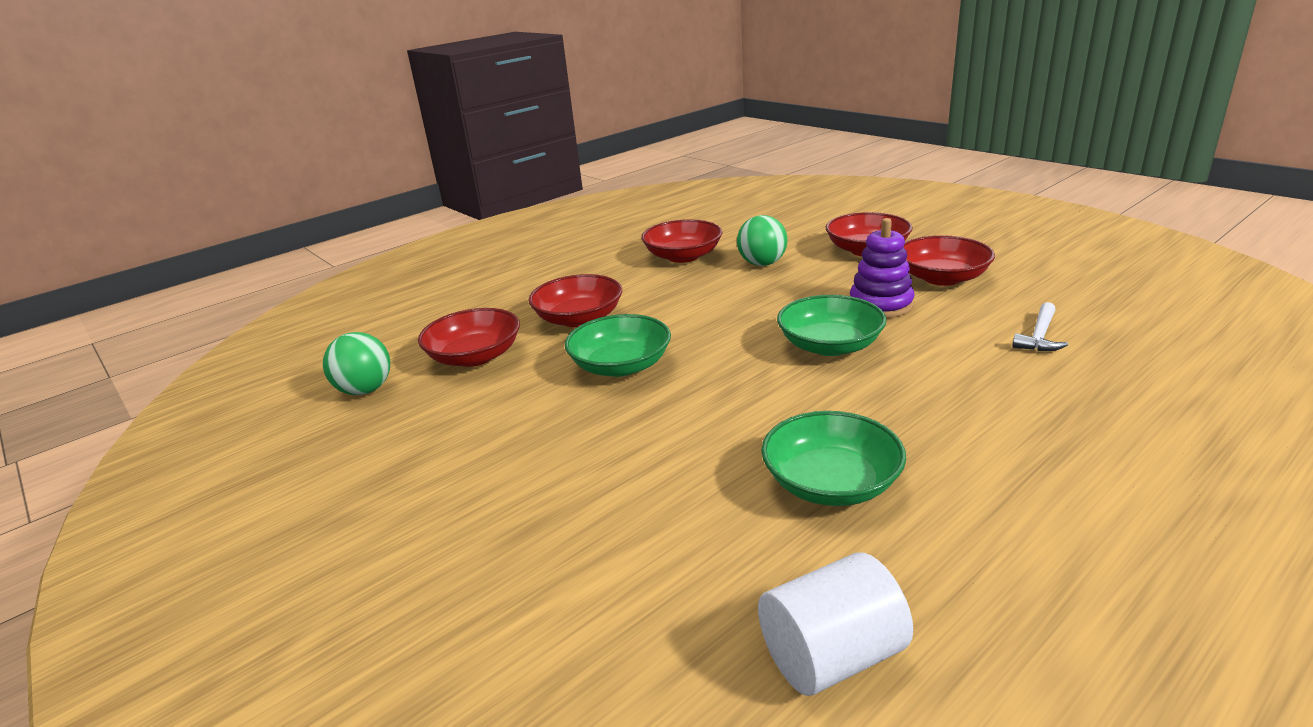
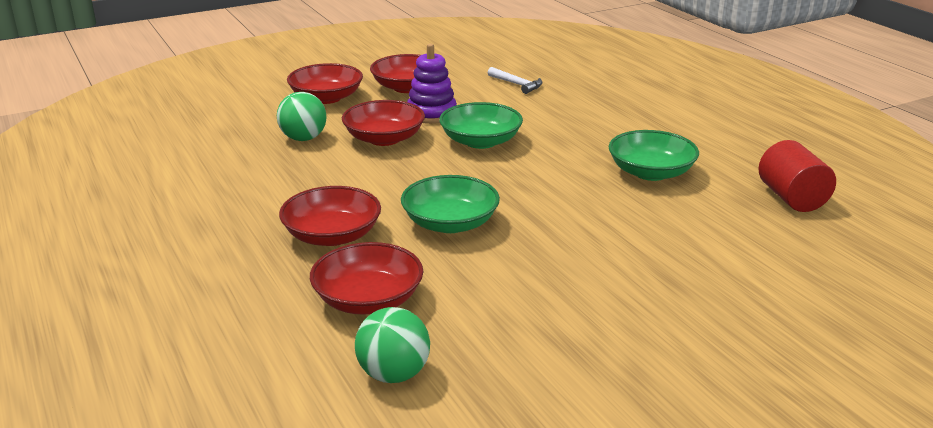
camera: 80 degrees left, 0 degrees up
red bowl [641,219,722,263] -> red bowl moved to [342,100,425,146]
white cylinder [758,552,913,696] -> red cylinder [759,140,836,212]

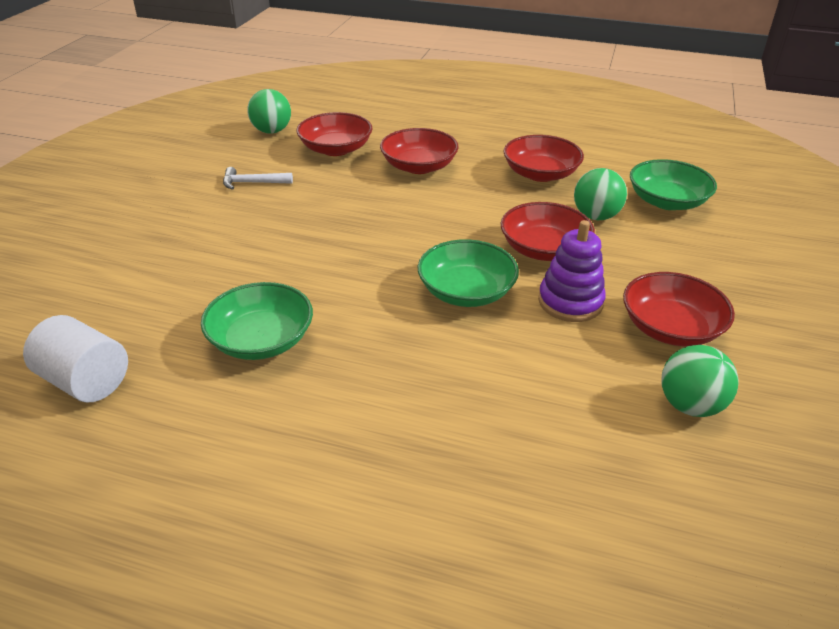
camera: 135 degrees right, 10 degrees up
red bowl [287,63,363,104] -> red bowl moved to [503,135,584,182]
green bowl [401,175,500,233] -> green bowl moved to [630,159,717,210]
white hammer [488,67,543,94] -> white hammer moved to [223,167,293,190]
red cylinder [759,140,836,212] -> white cylinder [23,315,128,402]
none -> green ball [661,345,739,417]

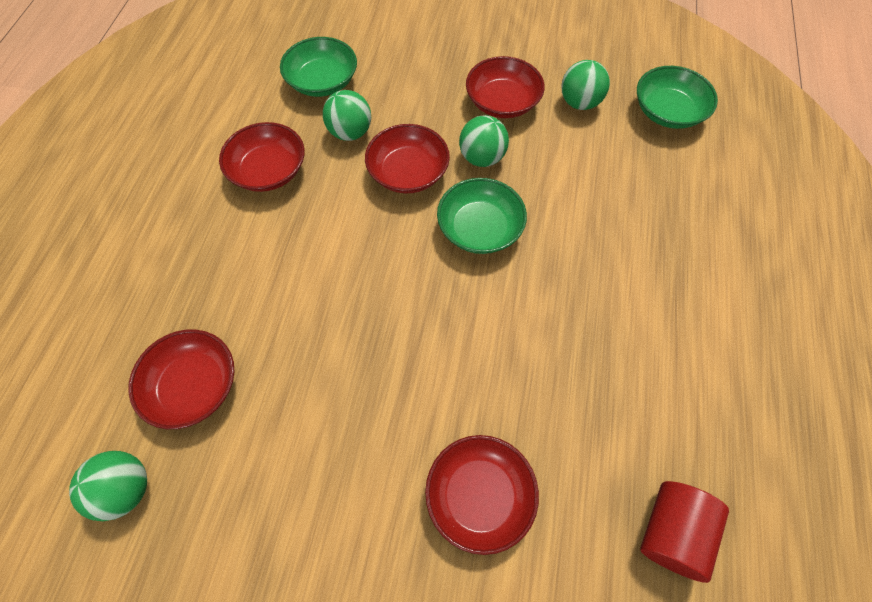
camera: 95 degrees left, 25 degrees up
white cylinder [23,315,128,402] -> red cylinder [640,481,729,583]
green bowl [201,282,313,360] -> green bowl moved to [637,66,718,129]
white hammer [223,167,293,190] -> none
red bowl [380,128,459,174] -> red bowl moved to [425,435,539,555]
purple stacking toy [538,220,606,322] -> green ball [459,115,509,167]

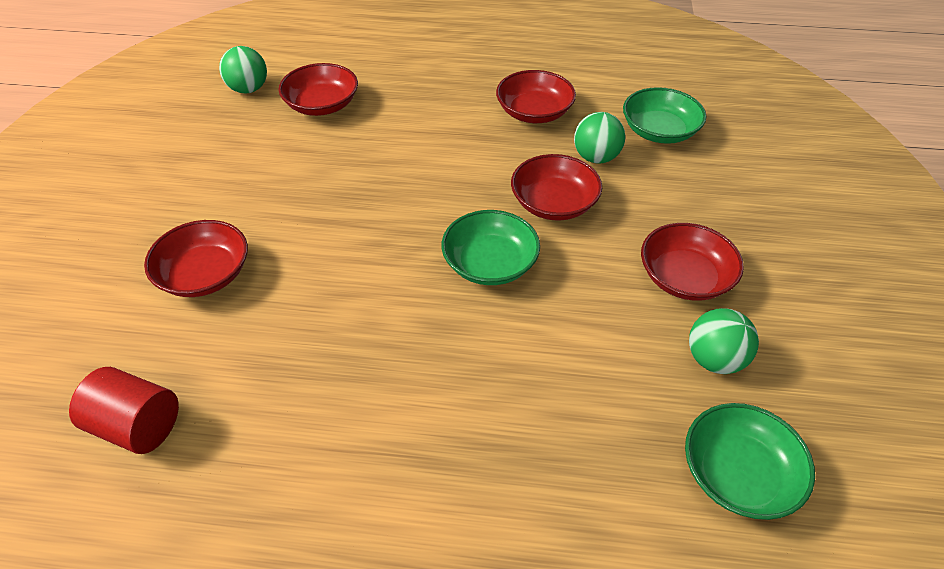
camera: 85 degrees right, 15 degrees down
green ball [459,115,509,167] -> none

